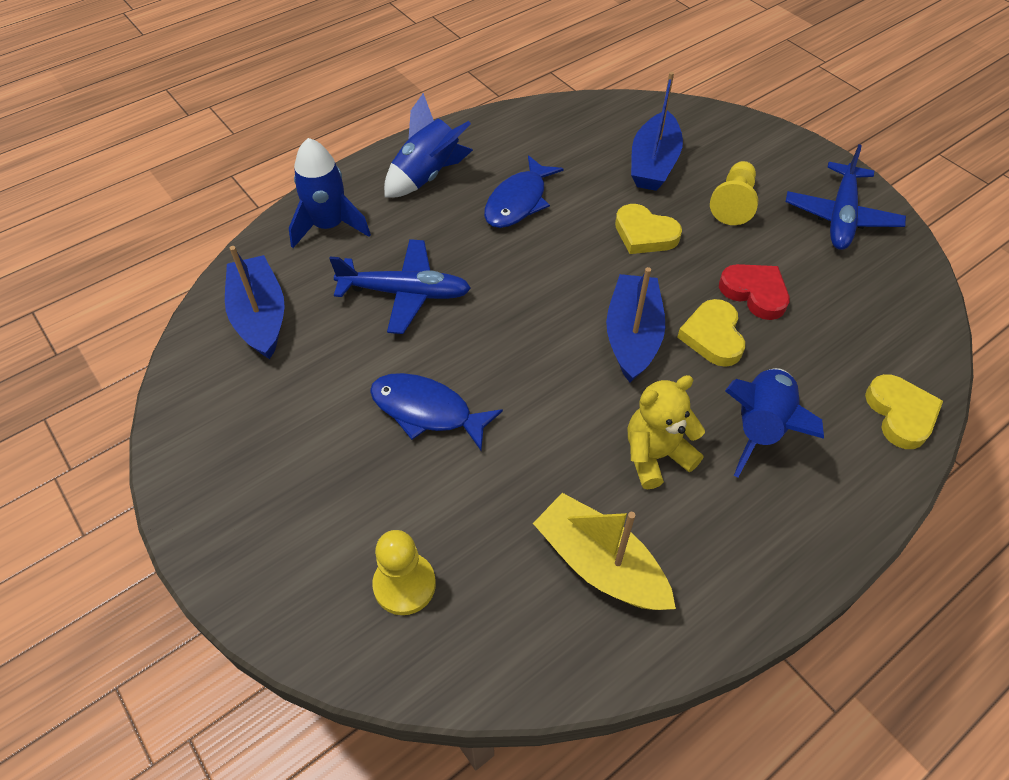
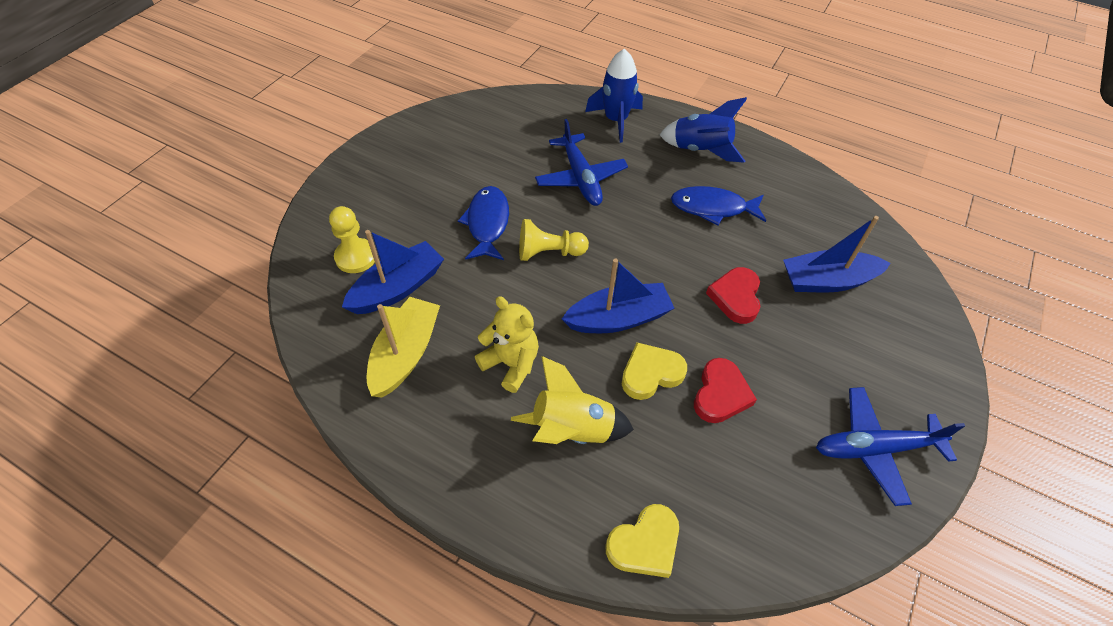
camera: 65 degrees right, 0 degrees up
blue boat [225,246,284,359] -> blue boat moved to [342,230,444,314]
yellow heart [615,204,682,254] -> red heart [706,267,760,324]
yellow pawn [710,161,758,225] -> yellow pawn moved to [519,219,589,261]
blue rocket [725,368,824,478] -> yellow rocket [511,356,634,444]

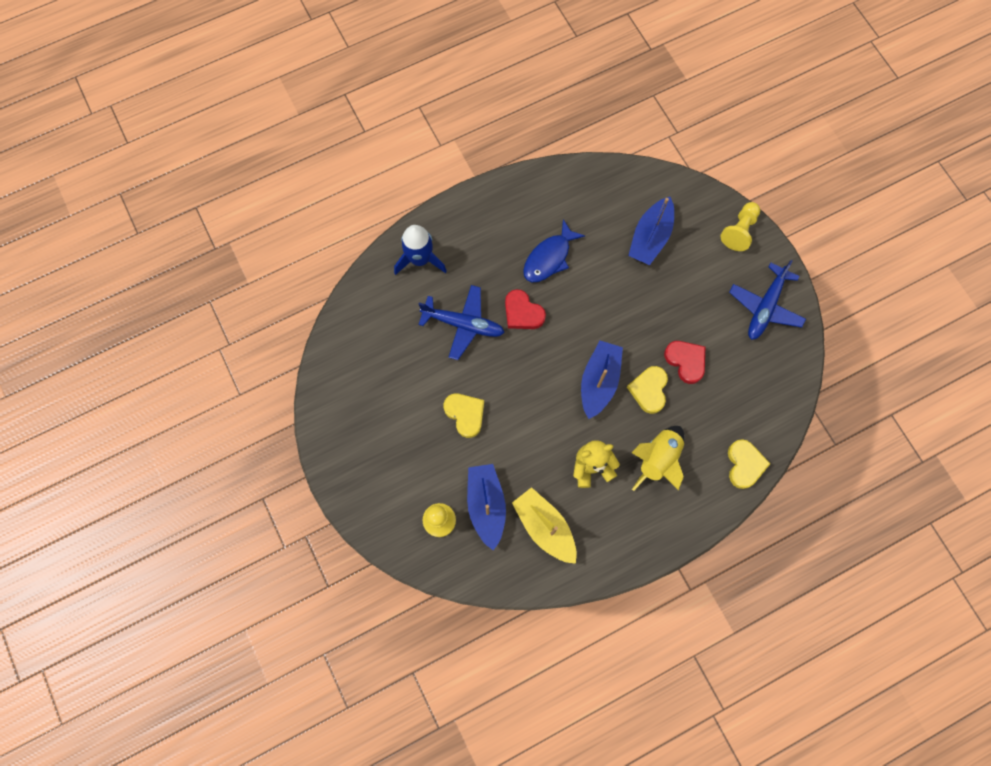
camera: 55 degrees left, 20 degrees up
blue fish [458,186,509,260] -> yellow heart [443,394,484,438]
yellow pawn [519,219,589,261] -> yellow pawn moved to [720,202,760,251]
blue rocket [660,97,747,163] -> none
red heart [706,267,760,324] -> red heart moved to [505,289,546,329]

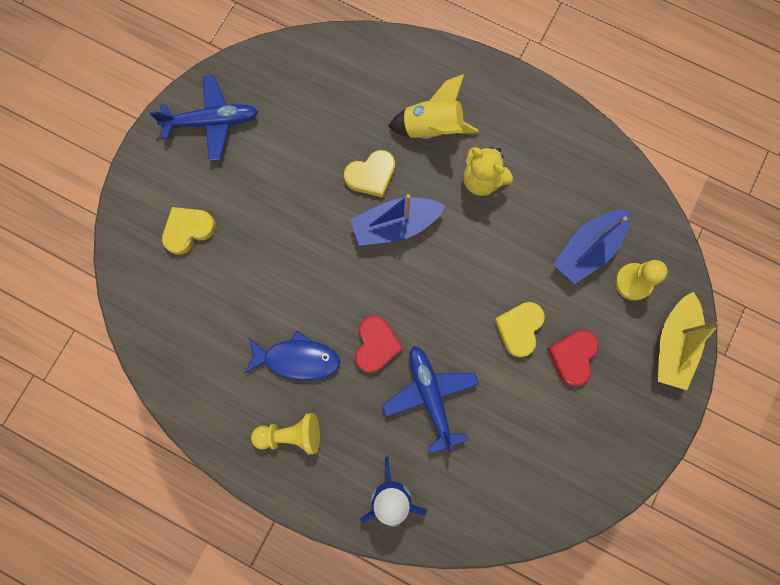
camera: 125 degrees left, 5 degrees up
yellow boat [512,487,577,564] -> yellow boat moved to [657,291,721,390]
blue boat [628,197,674,265] -> none
red heart [664,341,705,384] -> red heart moved to [547,330,599,386]
yellow pawn [720,202,760,251] -> yellow pawn moved to [251,413,320,454]
yellow heart [728,439,770,489] -> yellow heart moved to [162,207,216,255]

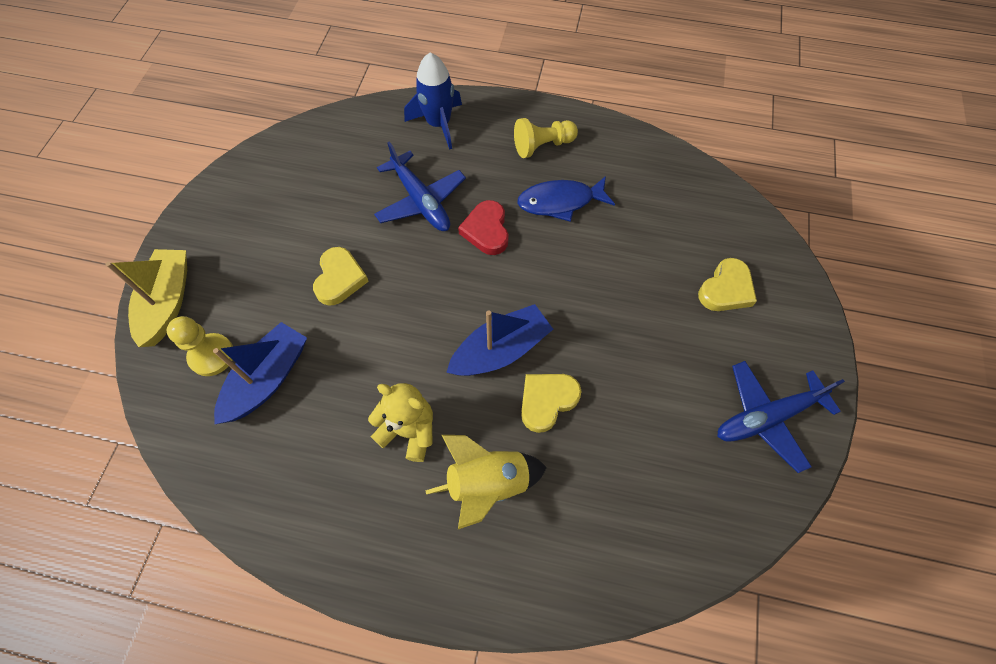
camera: 165 degrees right, 15 degrees down
red heart [547,330,599,386] -> none

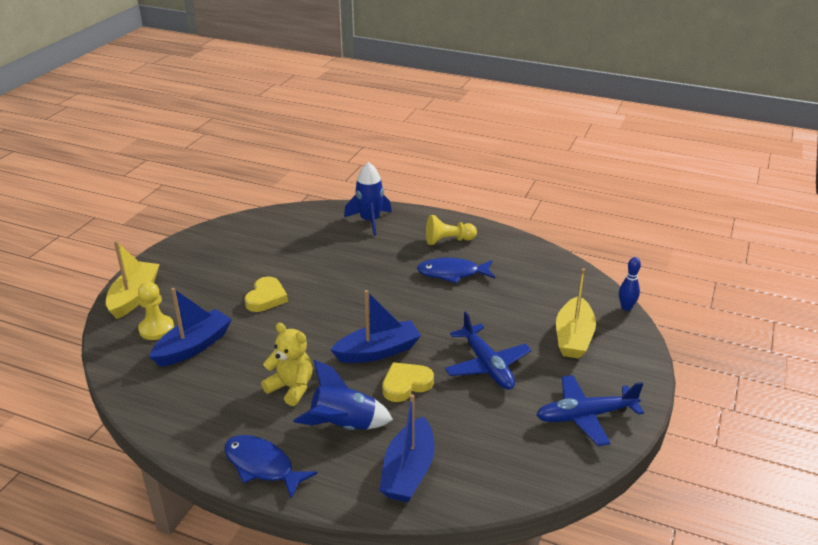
camera: 10 degrees right, 30 degrees down
blue plane [374,141,466,231] -> blue plane moved to [445,311,531,390]
yellow rocket [425,435,547,529] -> blue rocket [293,360,393,430]
red heart [458,200,509,255] -> none
yellow heart [698,258,757,311] -> yellow boat [556,268,596,359]
none -> blue fish [224,435,317,499]
none -> blue boat [379,394,435,502]
none -> blue bowling pin [619,257,641,311]

